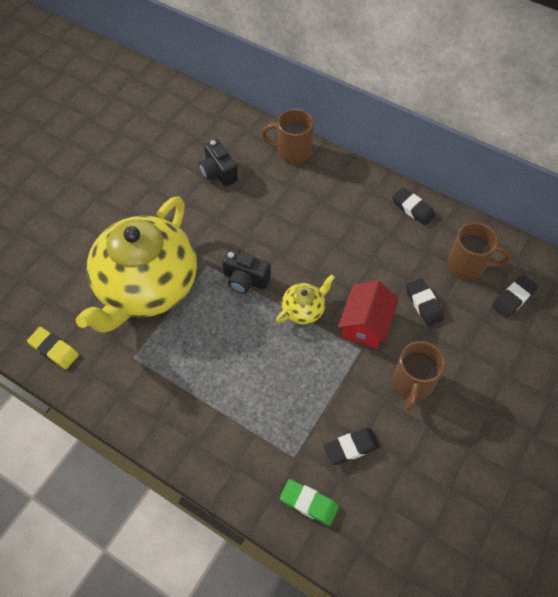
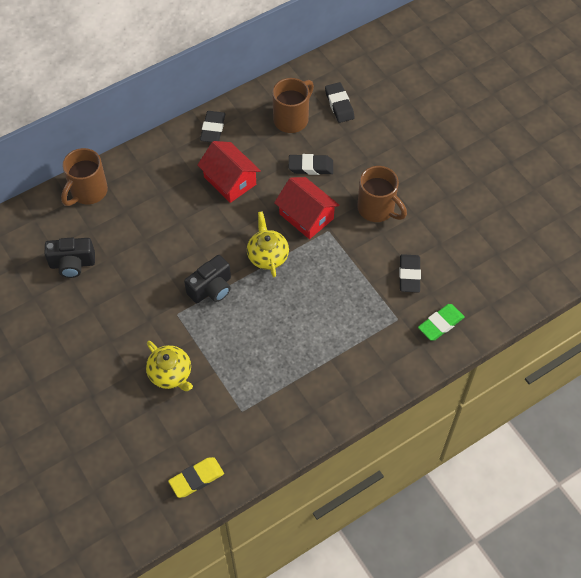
camera: 65 degrees left, 0 degrees up
yellow teapot [76,197,197,333] -> yellow teapot [146,341,193,391], size x0.41
black eraser [392,187,436,226] -> black eraser turned 60 degrees counterclockwise [200,111,225,142]
none -> red house [197,141,261,203]

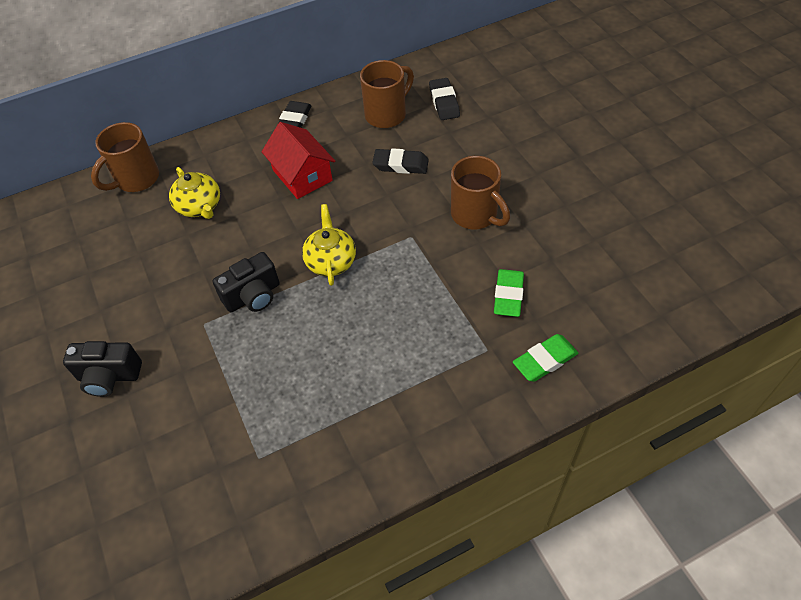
camera: 10 degrees right, 5 degrees down
black camera [45,237,95,278] -> black camera moved to [63,341,142,397]
yellow teapot [146,341,193,391] -> yellow teapot moved to [169,167,220,219]
yellow eraser [168,457,224,498] -> none
red house [274,177,340,239] -> none
black eraser [399,254,421,293] -> green eraser [494,269,524,317]

